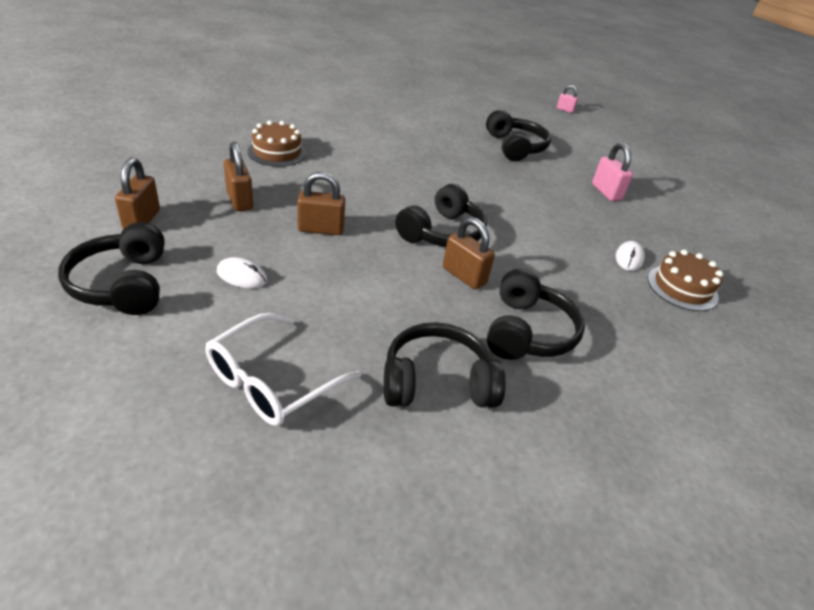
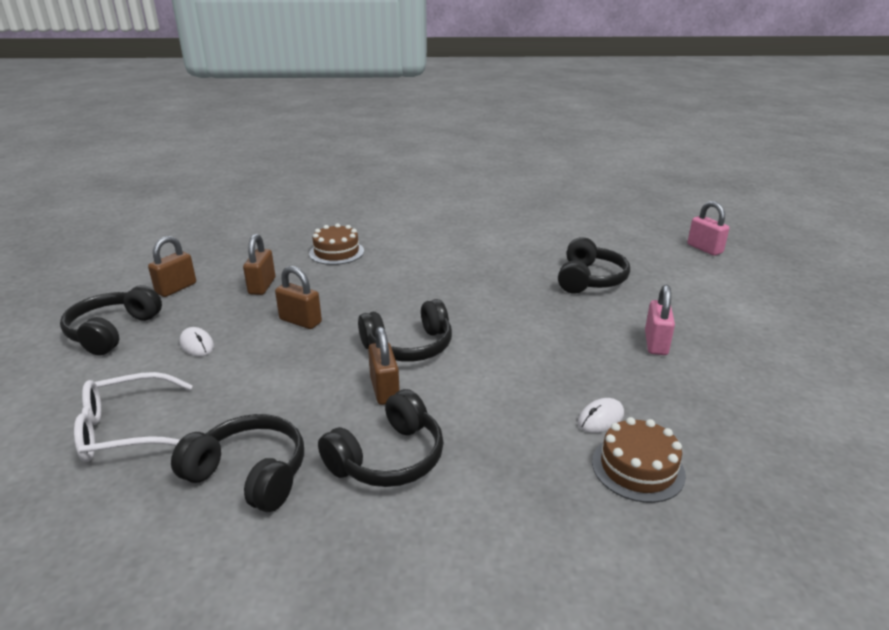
camera: 35 degrees right, 10 degrees down
pink padlock [557,85,578,113] -> pink padlock [687,201,729,256], size x1.65

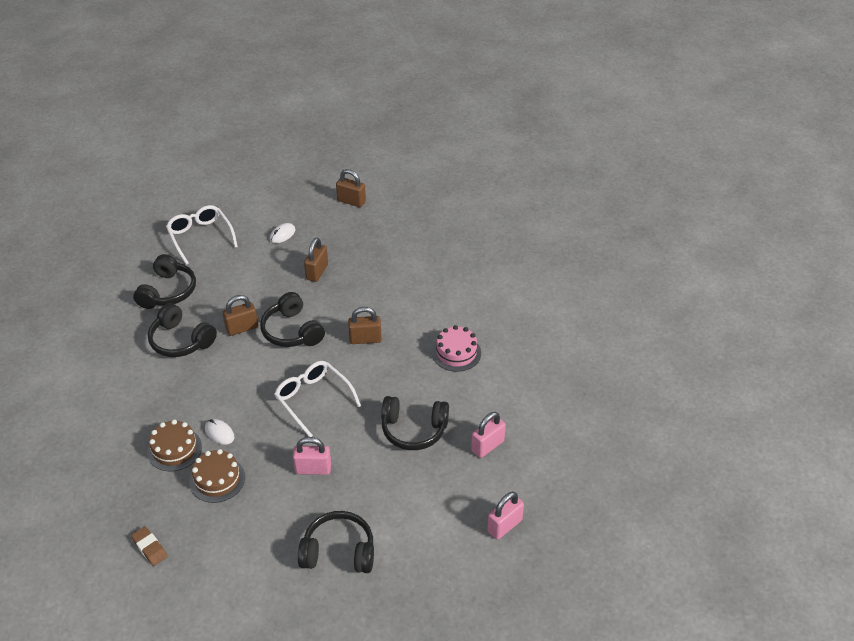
camera: 80 degrees right, 15 degrees up
black headphones [60,285,162,356] -> black headphones moved to [298,511,374,573]
brown padlock [243,234,275,295] -> brown padlock moved to [348,307,382,344]
brown cake [309,223,364,265] -> brown cake moved to [190,449,245,503]
none -> brown eraser [131,526,167,566]
none -> white glasses [274,361,361,437]
none -> pink cake [432,325,481,372]
none -> pink padlock [471,412,506,458]

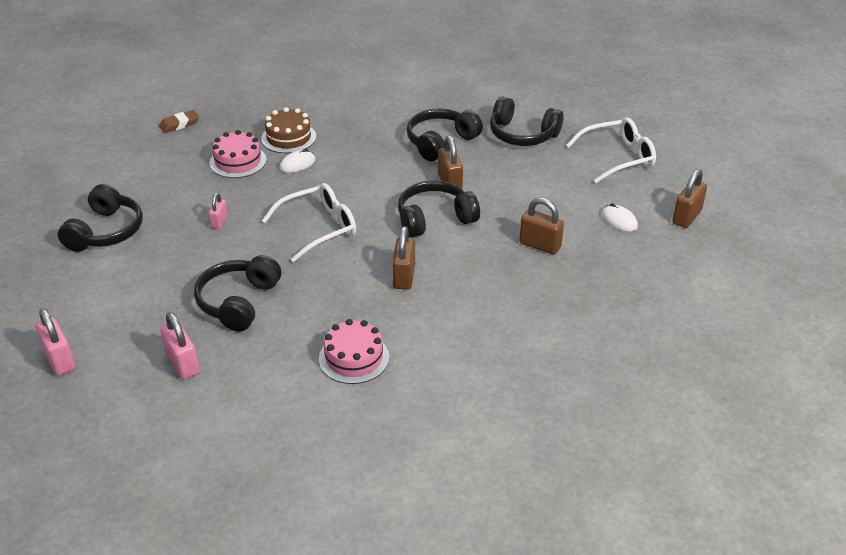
camera: 100 degrees right, 5 degrees down
brown cake [190,449,245,503] -> pink cake [209,130,267,178]
pink padlock [293,437,331,475] -> pink padlock [209,193,228,229], size x0.61
brown padlock [336,169,366,207] -> brown padlock moved to [672,169,707,228]

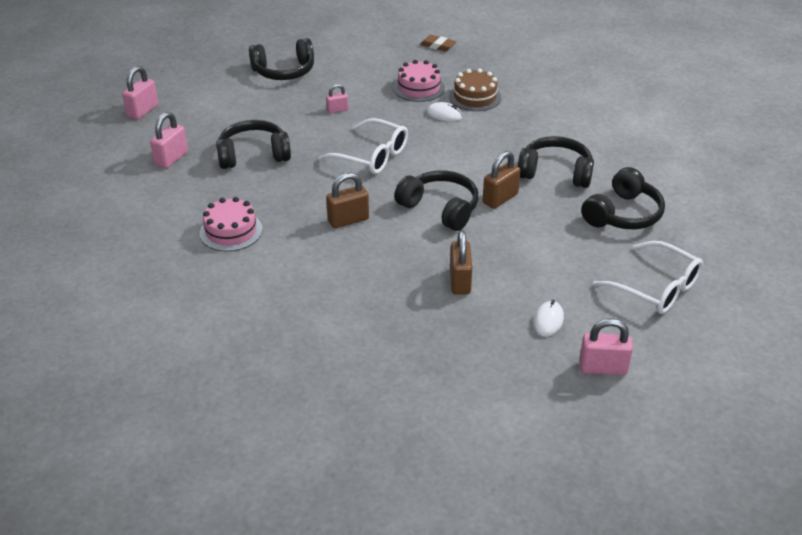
camera: 60 degrees right, 0 degrees up
black headphones [490,96,564,146] -> black headphones turned 135 degrees counterclockwise [581,167,665,229]
brown padlock [672,169,707,228] -> pink padlock [579,318,633,375]

